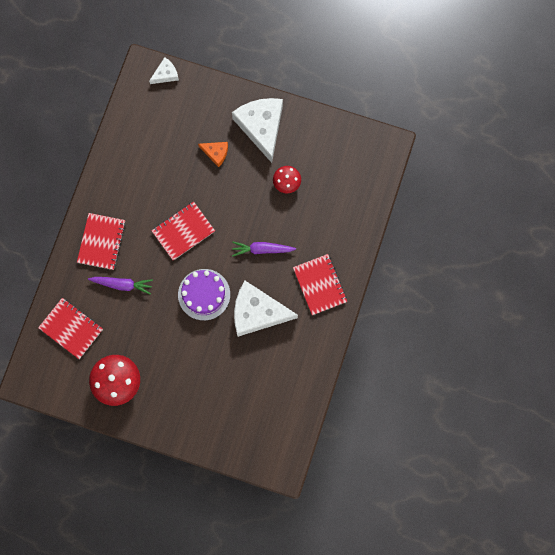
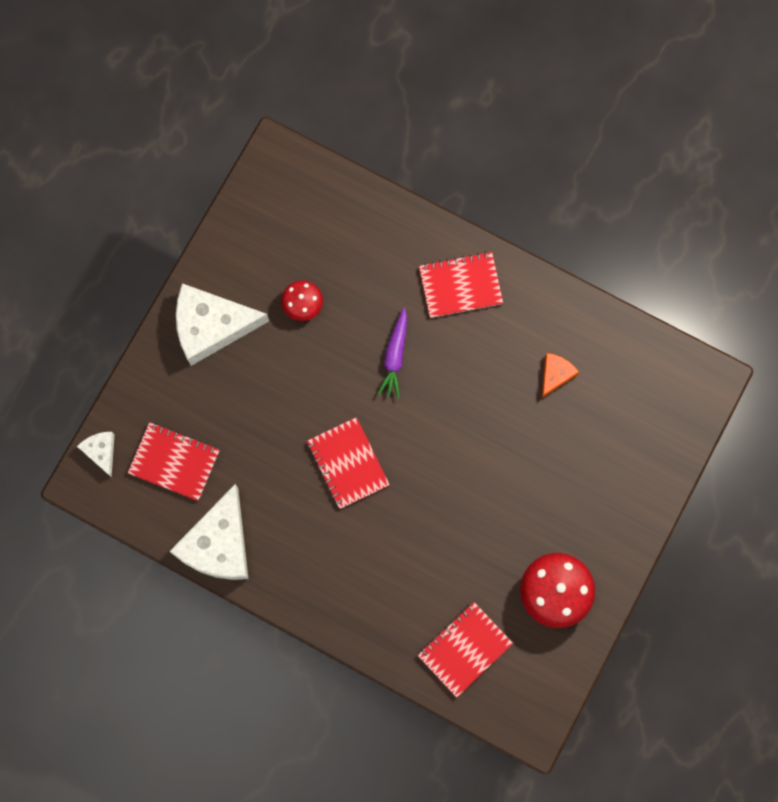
camera: 80 degrees left, 0 degrees up
red notebook [77,213,126,270] -> red notebook moved to [128,422,219,501]
purple carrot [88,277,153,295] -> none
purple cake [178,269,230,321] -> none
orange cheese [198,142,228,167] -> orange cheese moved to [542,353,579,398]
white cheese [234,281,298,337] -> white cheese moved to [169,484,248,580]

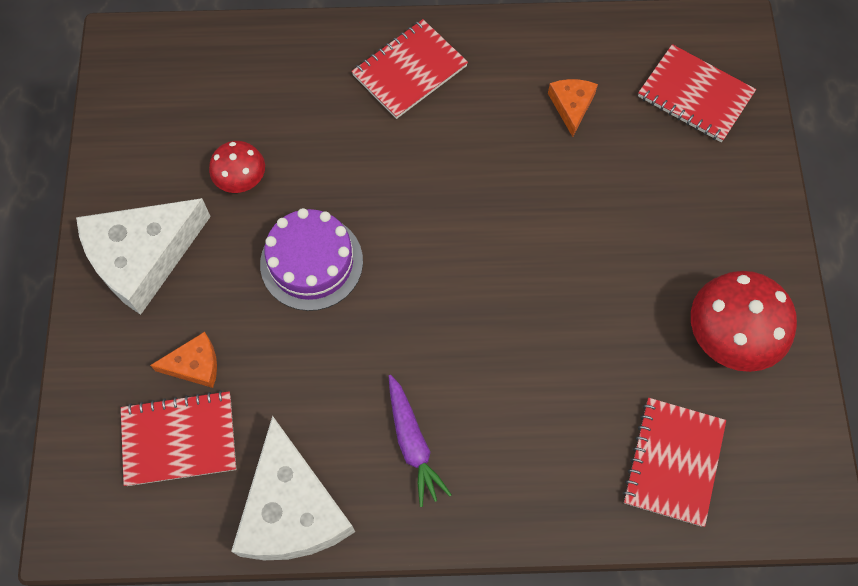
camera: 30 degrees left, 10 degrees down
white cheese [77,432,115,477] -> none
red notebook [307,417,390,509] -> red notebook moved to [638,44,756,142]
purple carrot [377,307,407,399] -> purple carrot moved to [389,375,452,507]
none -> orange cheese [150,332,217,388]
none -> purple cake [260,208,363,311]

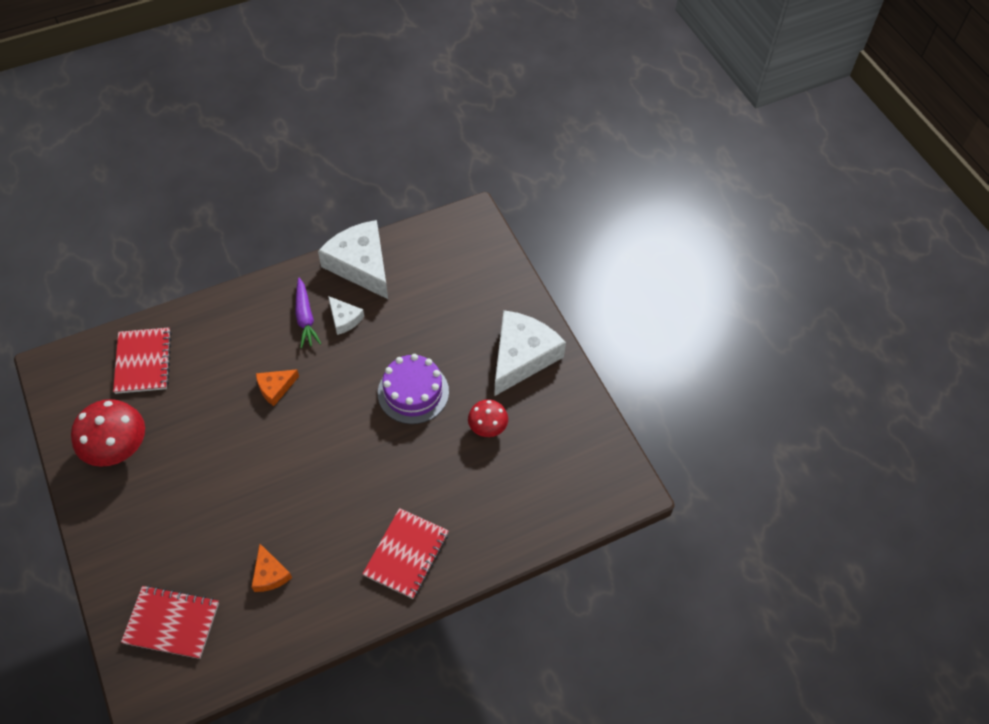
camera: 155 degrees right, 10 degrees down
red notebook [121,390,236,486] -> none
orange cheese [150,332,217,388] -> orange cheese moved to [256,369,299,406]
purple carrot [389,375,452,507] -> purple carrot turned 150 degrees counterclockwise [295,278,321,348]
none -> white cheese [328,296,364,335]

